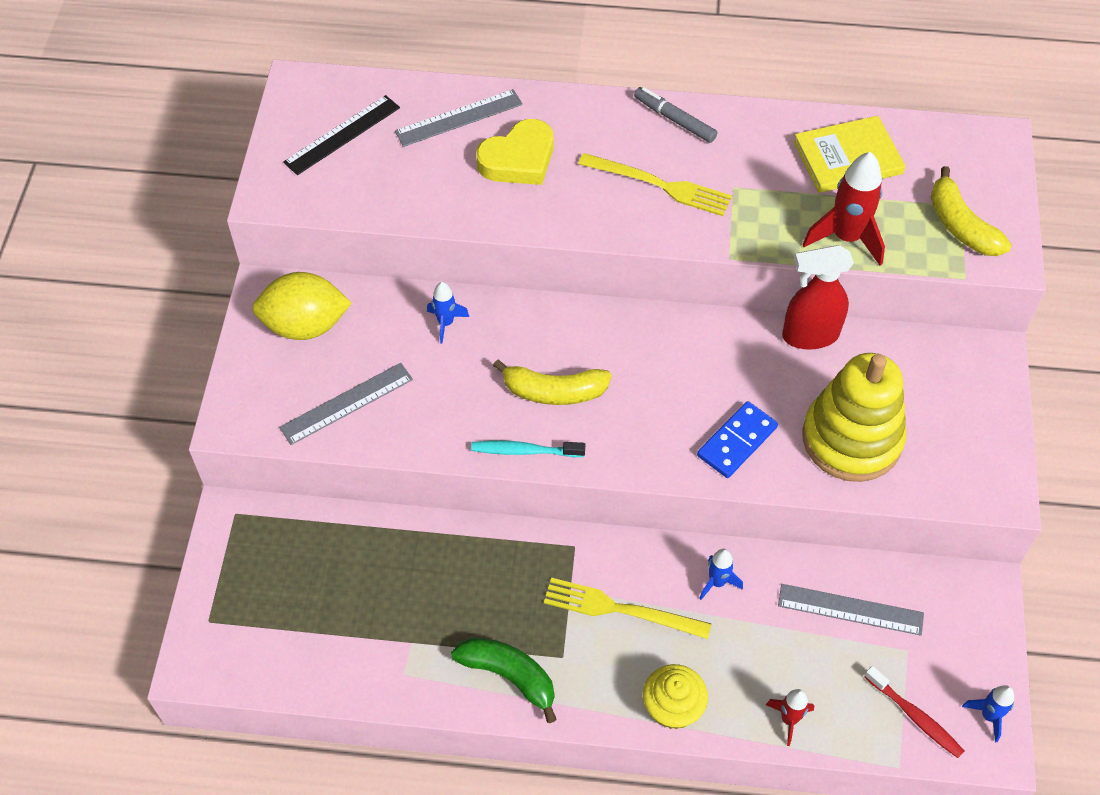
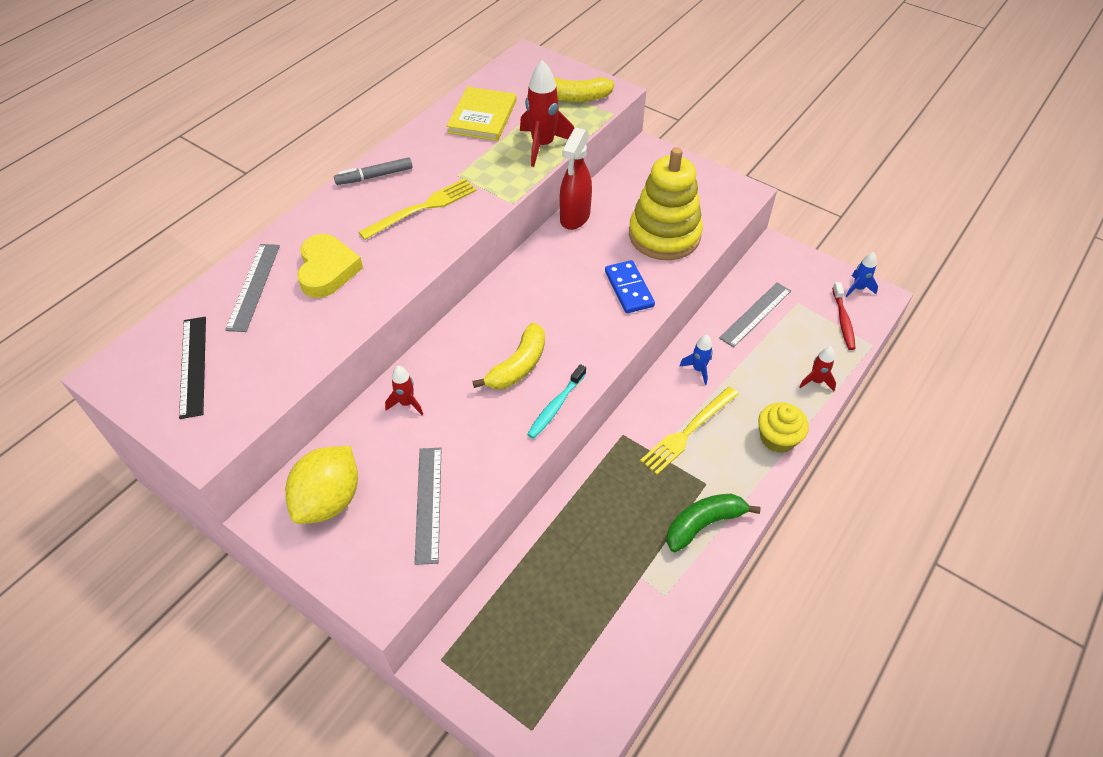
camera: 60 degrees left, 5 degrees down
blue rocket [427,282,469,344] -> red rocket [385,366,423,415]
red toothbrush [864,666,964,758] -> red toothbrush turned 105 degrees clockwise [832,282,856,350]

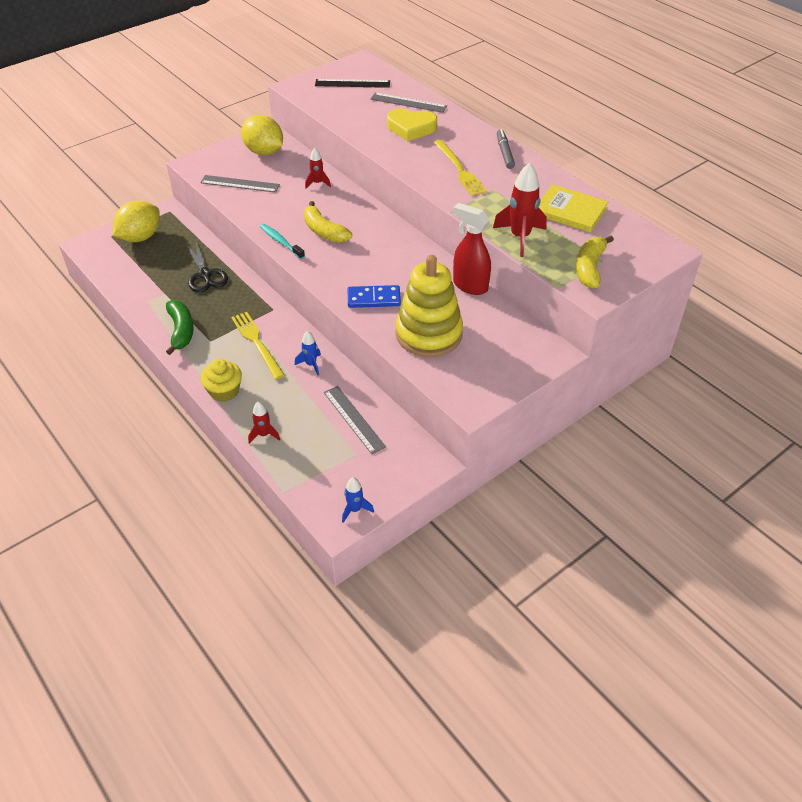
camera: 105 degrees right, 5 degrees down
red toothbrush [832,282,856,350] -> none
none -> yellow lemon [113,201,160,242]
none -> black scissors [186,242,228,292]

